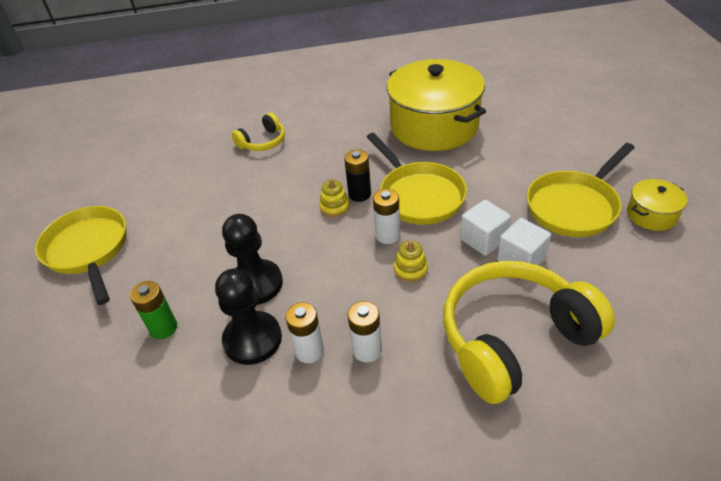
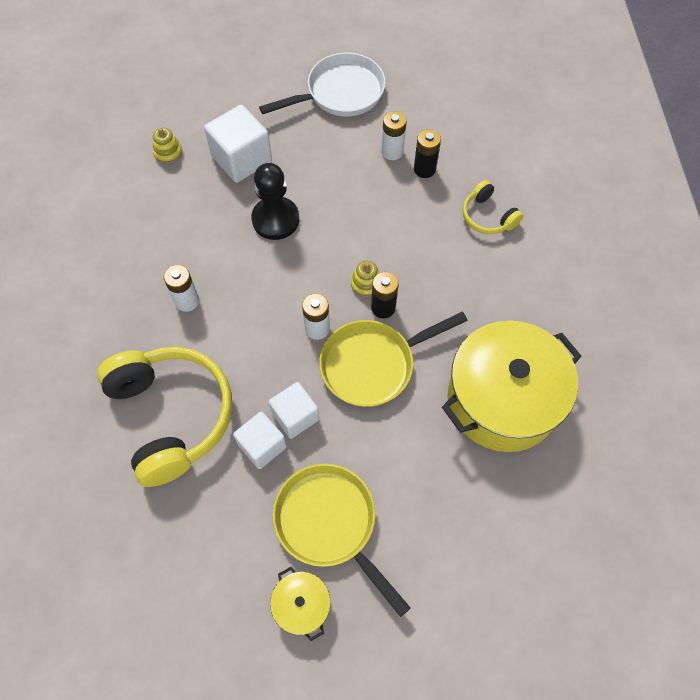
camera: 90 degrees right, 20 degrees up
yellow pan [35,206,126,305] -> white pan [259,53,386,117]
green battery [130,281,177,339] -> white cube [204,105,272,183]
black pawn [215,269,282,365] -> none
white battery [285,302,324,363] -> white battery moved to [381,111,407,160]
yellow stacking toy [394,240,428,283] -> yellow stacking toy moved to [153,128,182,164]
none -> black battery [414,129,441,178]

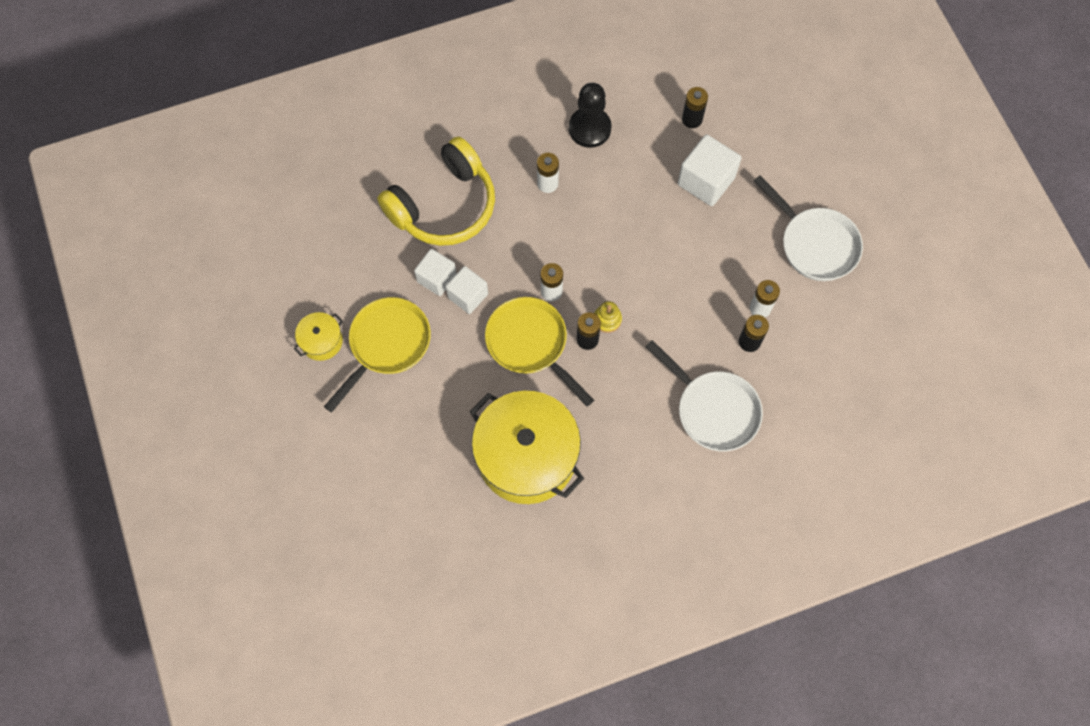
camera: 75 degrees right, 5 degrees up
yellow stacking toy [153,128,182,164] -> black battery [682,87,708,128]
black pawn [251,163,299,240] -> black pawn moved to [569,83,612,148]
yellow headphones [463,180,523,234] -> white pan [645,340,763,451]

